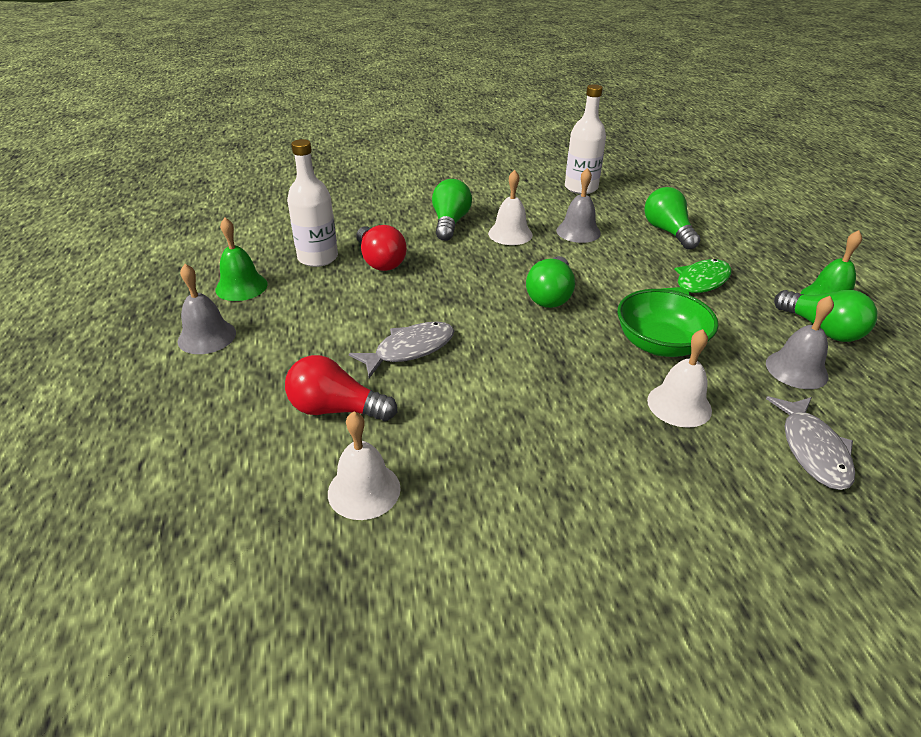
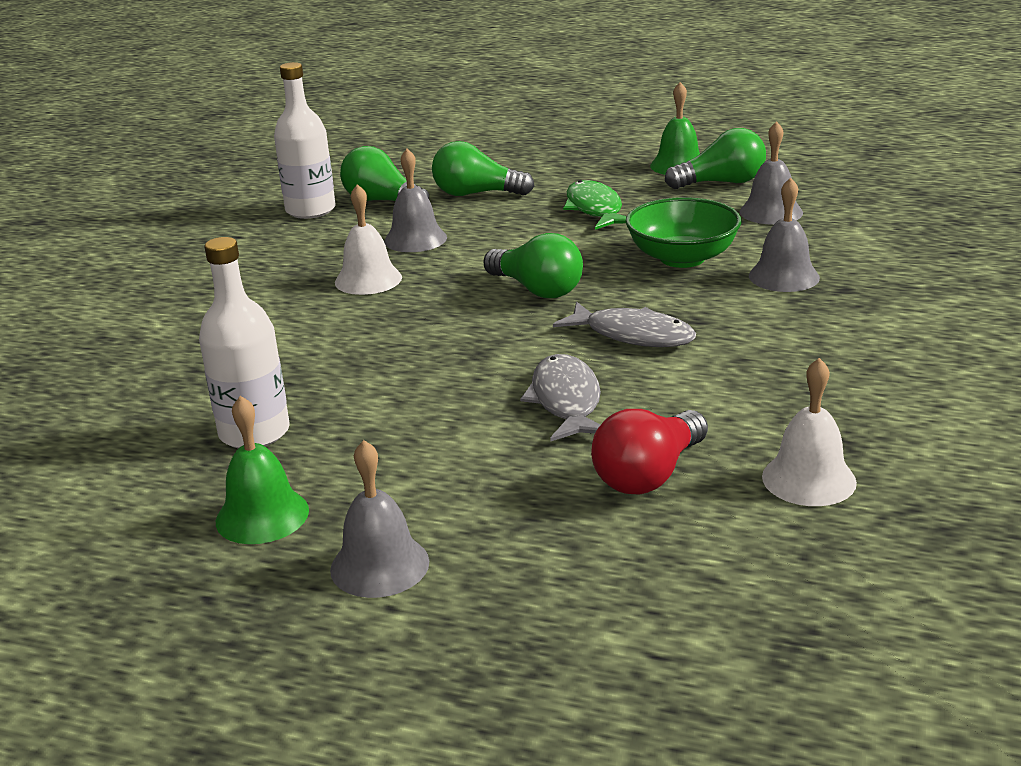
camera: 60 degrees left, 10 degrees down
red light bulb [356,225,407,271] -> none
green light bulb [432,179,472,241] -> green light bulb moved to [340,146,429,201]
white bell [647,329,712,428] -> grey bell [749,177,820,292]
grey fish [766,396,855,490] -> grey fish moved to [553,302,696,347]

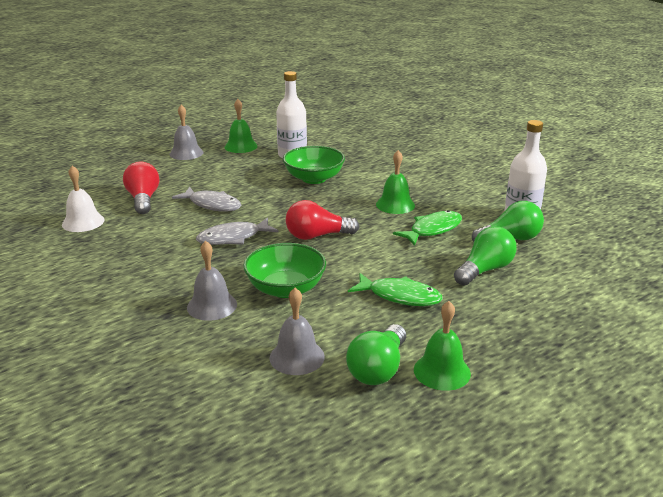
camera: 125 degrees right, 0 degrees up
white bell [335,184,402,295] -> green bell [376,150,415,214]
grey bell [384,149,447,252] -> green fish [393,210,462,246]
green light bulb [483,233,583,298] -> red light bulb [286,200,359,240]
none -> green bowl [283,146,345,184]

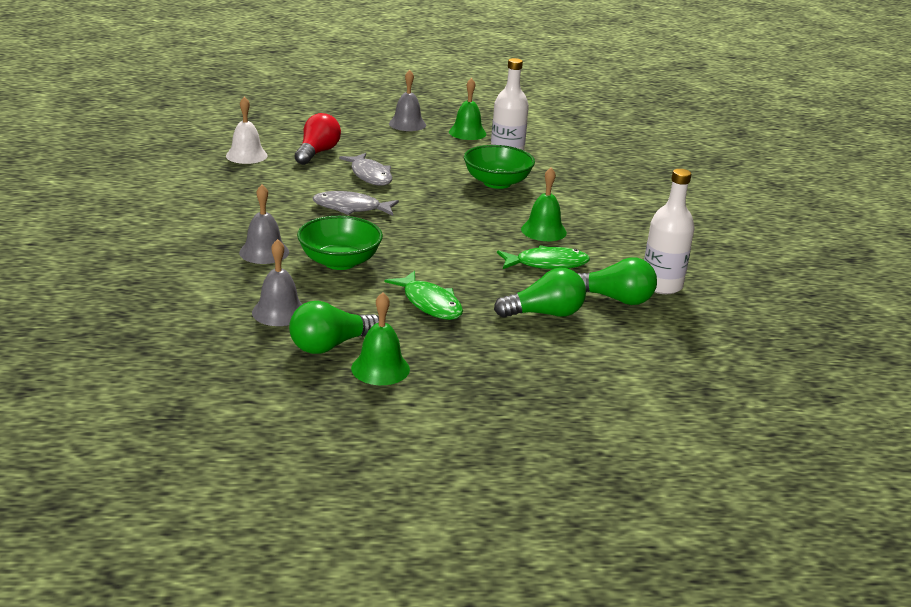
camera: 30 degrees right, 0 degrees up
red light bulb [286,200,359,240] -> none

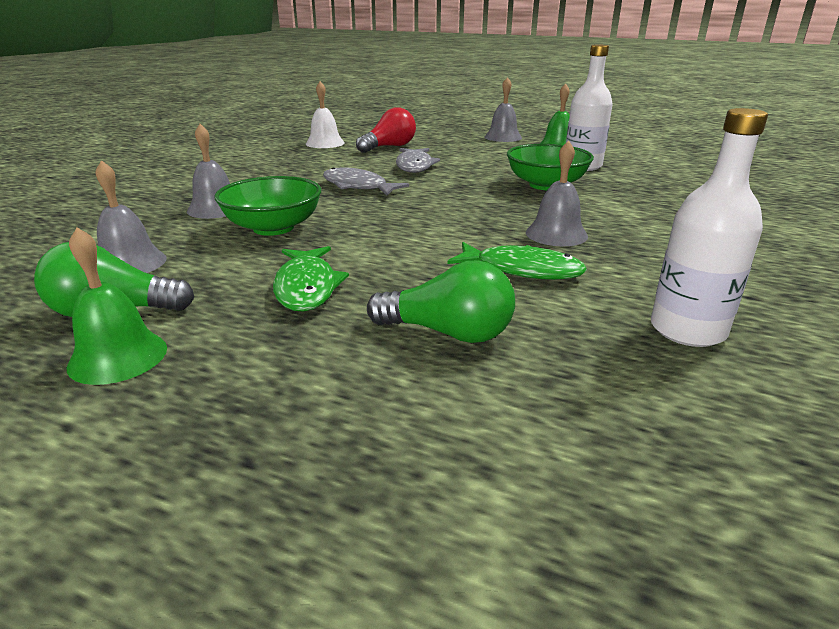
camera: 30 degrees right, 0 degrees up
green bell [521,167,567,241] -> grey bell [526,140,588,246]
green light bulb [577,257,657,305] -> none

